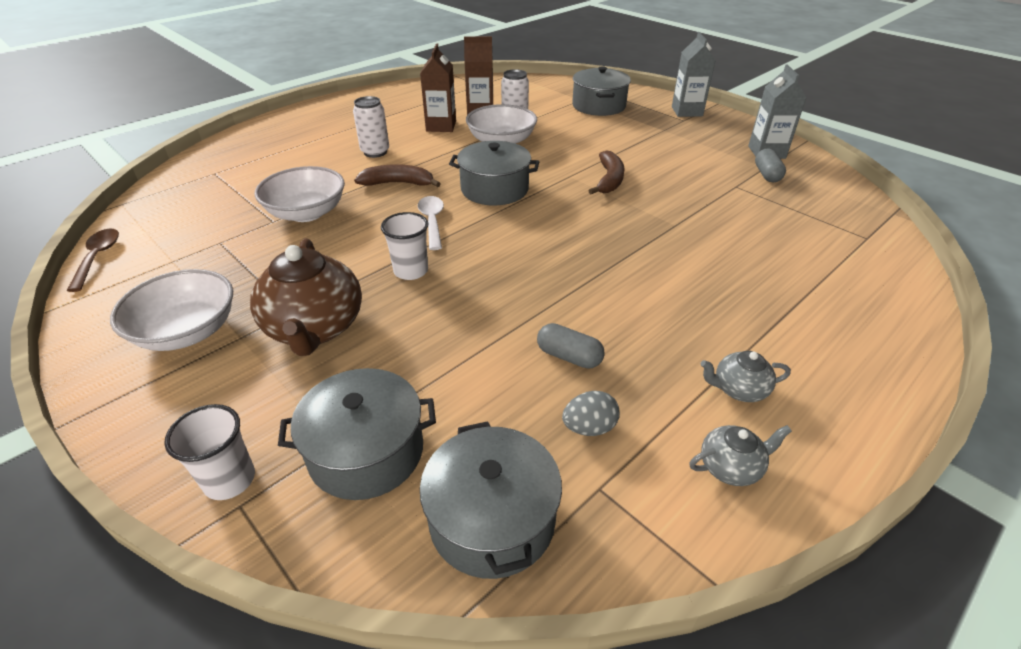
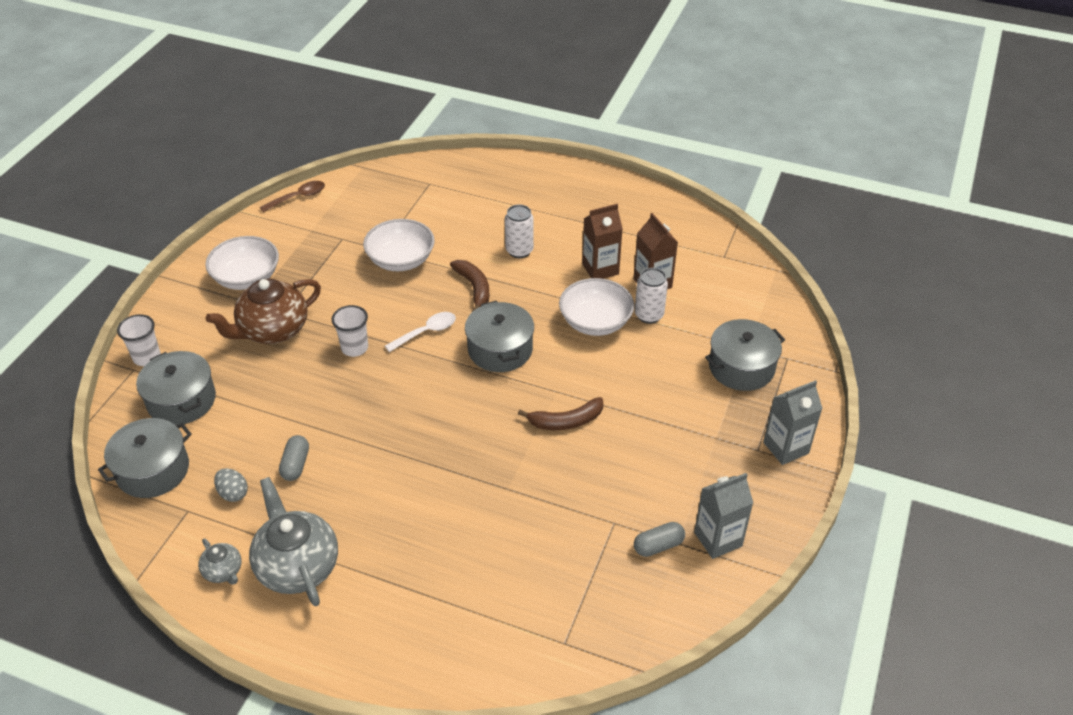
camera: 65 degrees right, 5 degrees up
grey teapot [701,351,791,402] -> grey teapot [249,477,338,606], size x2.07

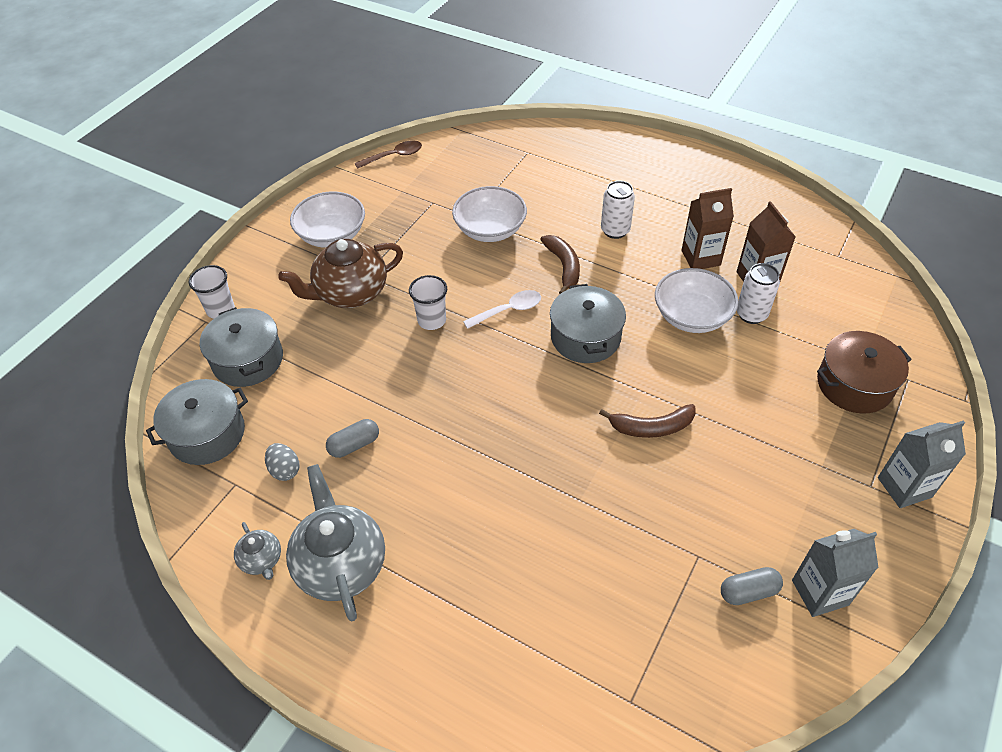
camera: 10 degrees right, 5 degrees up
grey capsule [279,435,309,481] -> grey capsule turned 45 degrees clockwise [326,419,379,458]
grey pot [705,319,785,391] -> brown pot [817,331,912,414]

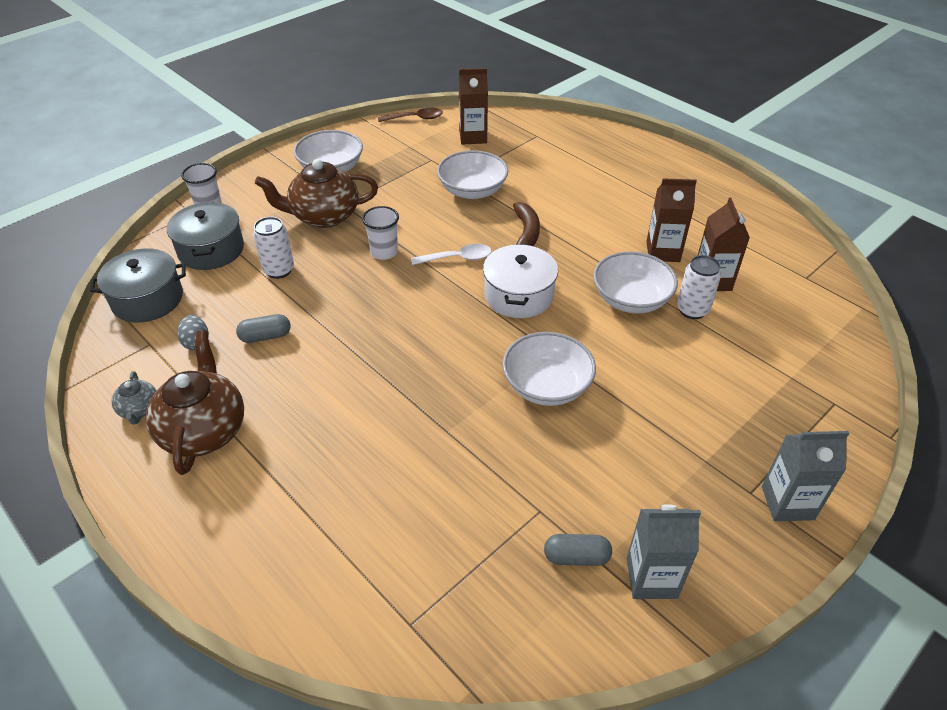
camera: 15 degrees right, 5 degrees down
grey teapot [286,464,385,621] -> brown teapot [146,331,244,475]
grey pot [550,284,626,363] -> white pot [483,244,558,318]
brown banana [599,404,696,438] -> white bowl [502,332,596,406]
white can [601,181,635,239] -> white can moved to [253,217,294,279]
brown pot [817,331,912,414] -> none
none -> brown carton [459,68,488,145]

